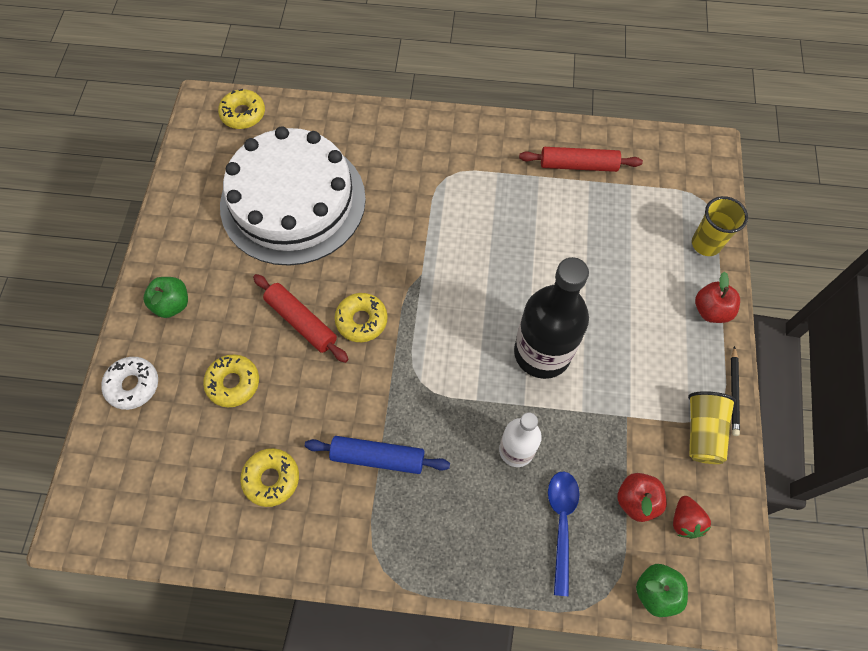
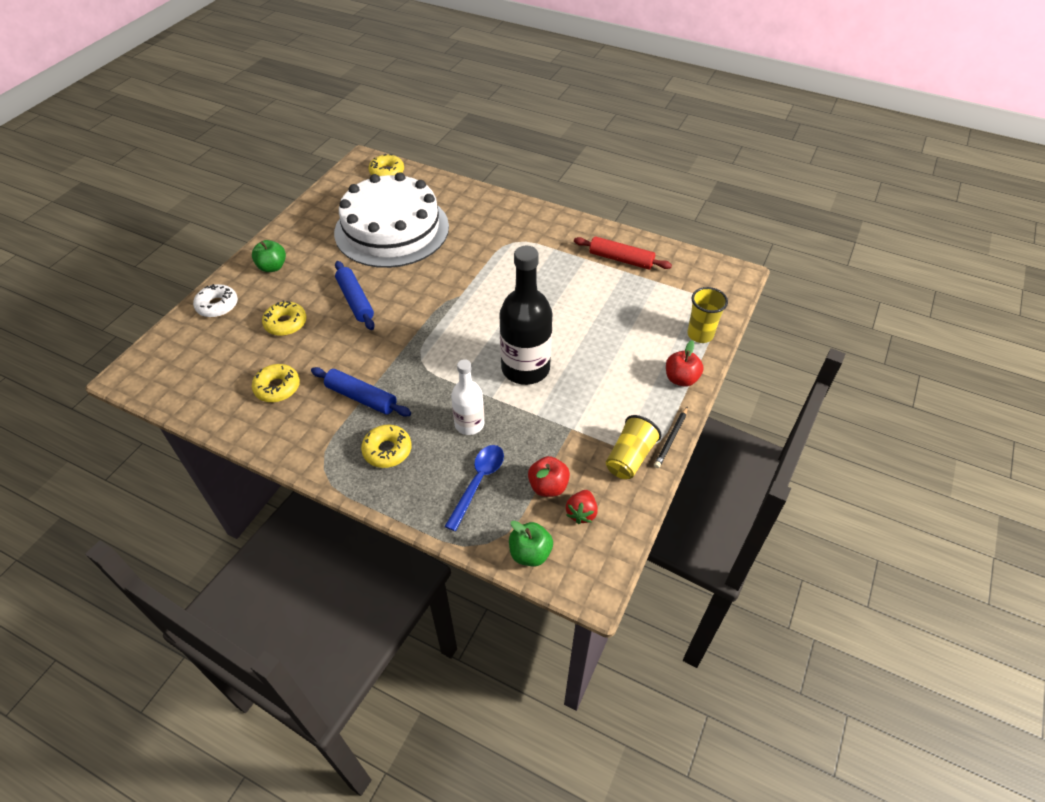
camera: 20 degrees right, 15 degrees down
red rolling pin [253,274,349,363] -> blue rolling pin [335,261,375,330]
yellow donut [334,293,388,342] -> yellow donut moved to [361,425,412,468]

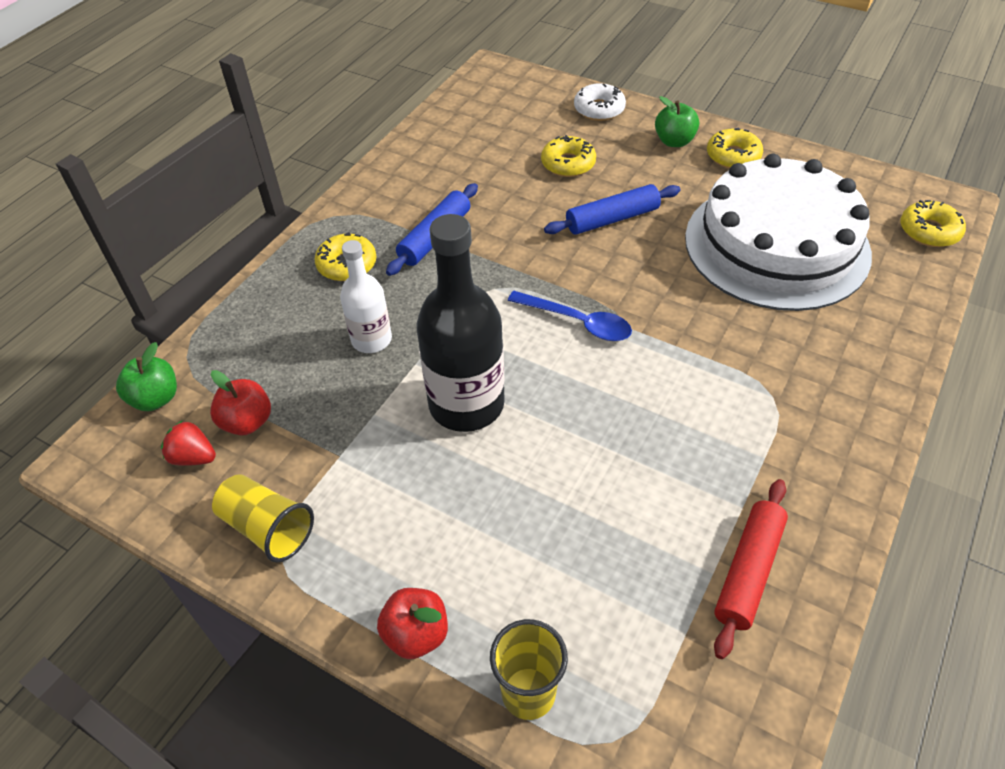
camera: 95 degrees right, 0 degrees up
yellow donut [252,364,300,402] -> yellow donut moved to [707,127,763,169]
blue spoon [445,445,504,531] -> blue spoon moved to [507,291,632,341]
black pencil [654,406,688,468] -> none

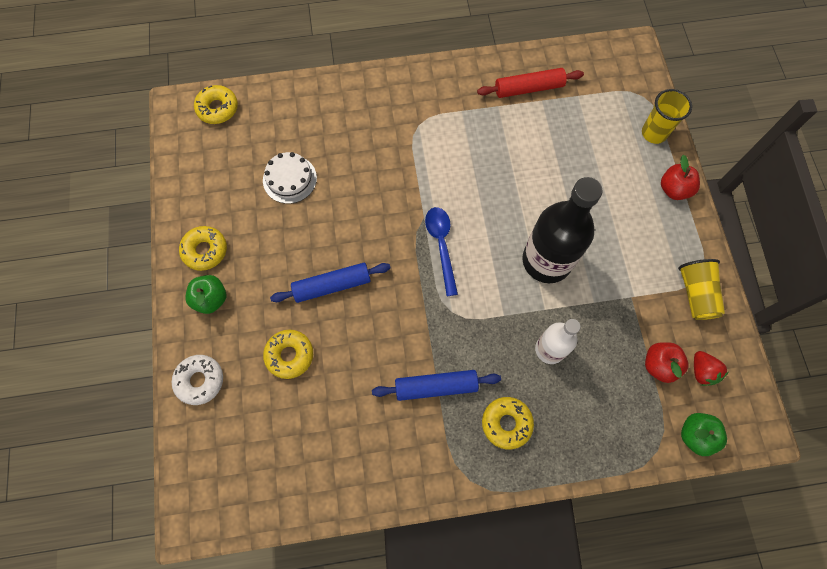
camera: 130 degrees left, 20 degrees up
blue rolling pin [544,184,681,235] -> blue rolling pin turned 45 degrees counterclockwise [270,263,390,303]
white cake [685,154,872,311] -> white cake [263,152,317,204], size x0.41

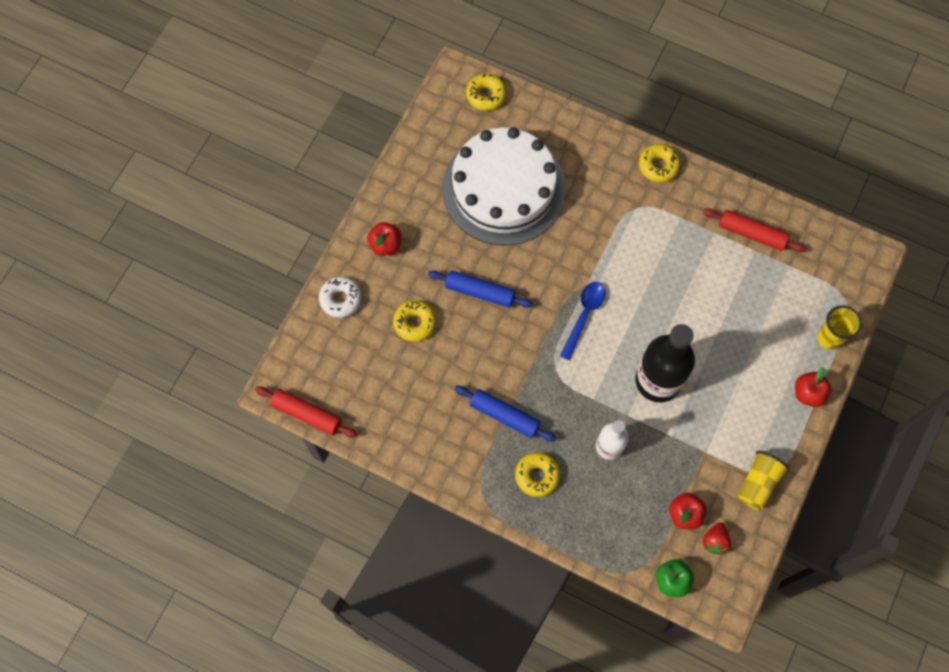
camera: 35 degrees right, 0 degrees up
yellow donut [179,226,227,271] -> yellow donut moved to [639,144,680,183]
green apple [185,275,226,314] -> red apple [367,222,401,256]
white cake [263,152,317,204] -> white cake [442,127,566,246], size x2.47
none -> red rolling pin [255,386,357,438]

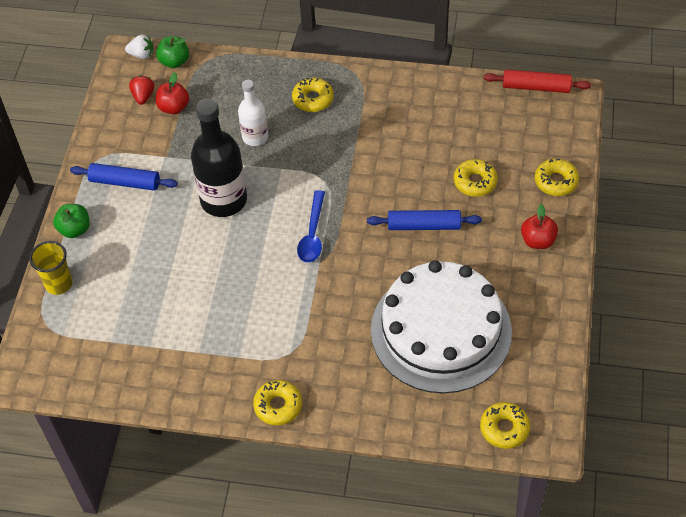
camera: 165 degrees right, 15 degrees down
white donut [319,277,362,318] -> yellow donut [535,159,579,196]
blue rolling pin [454,385,556,442] -> blue rolling pin moved to [70,163,178,191]
red rolling pin [703,208,806,252] -> none
yellow cup [737,451,789,510] -> none
red apple [795,367,832,407] -> green apple [53,204,90,238]
none -> white strawberry [125,34,153,59]

